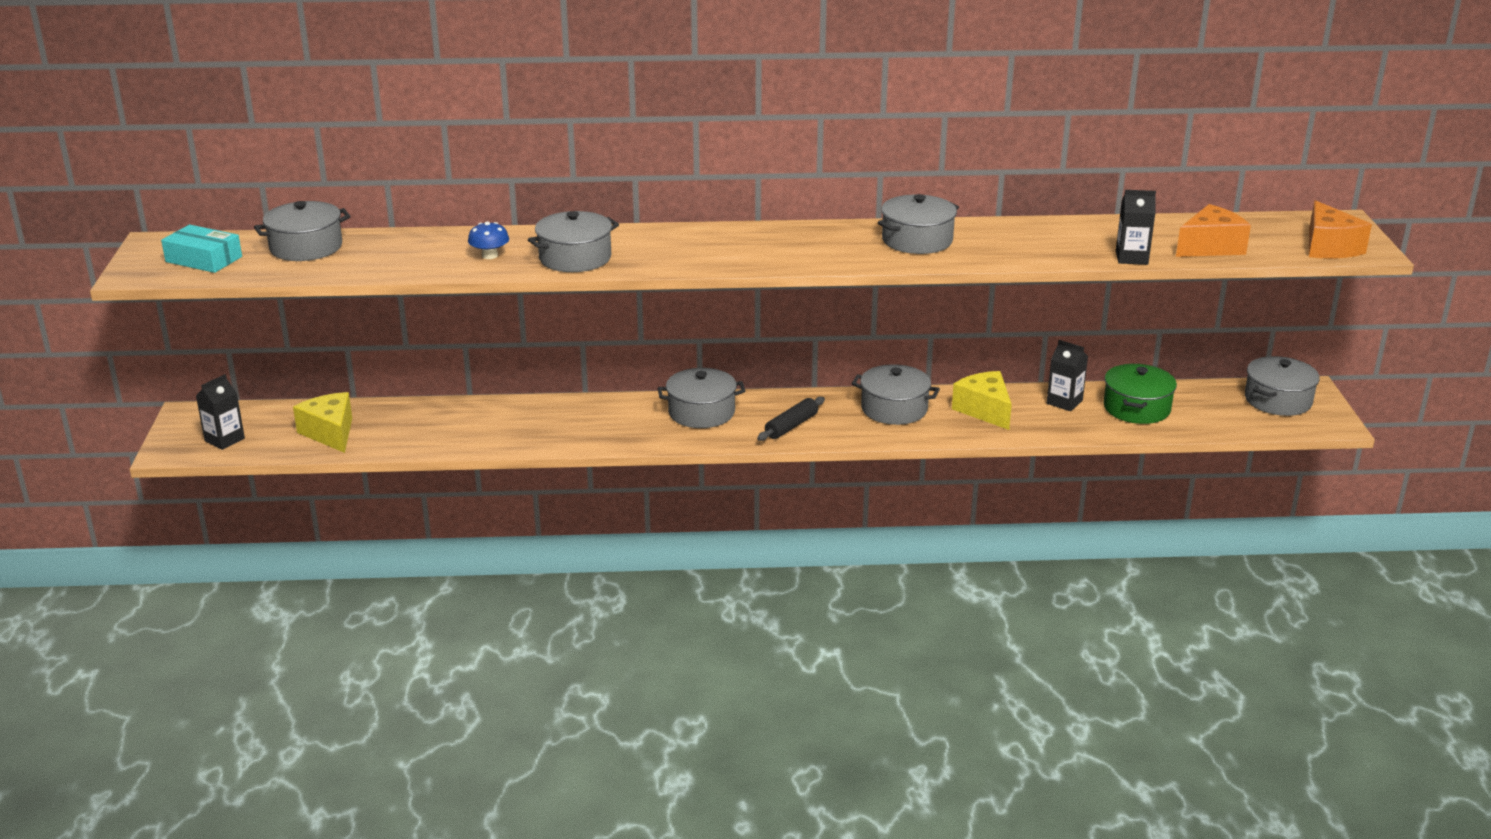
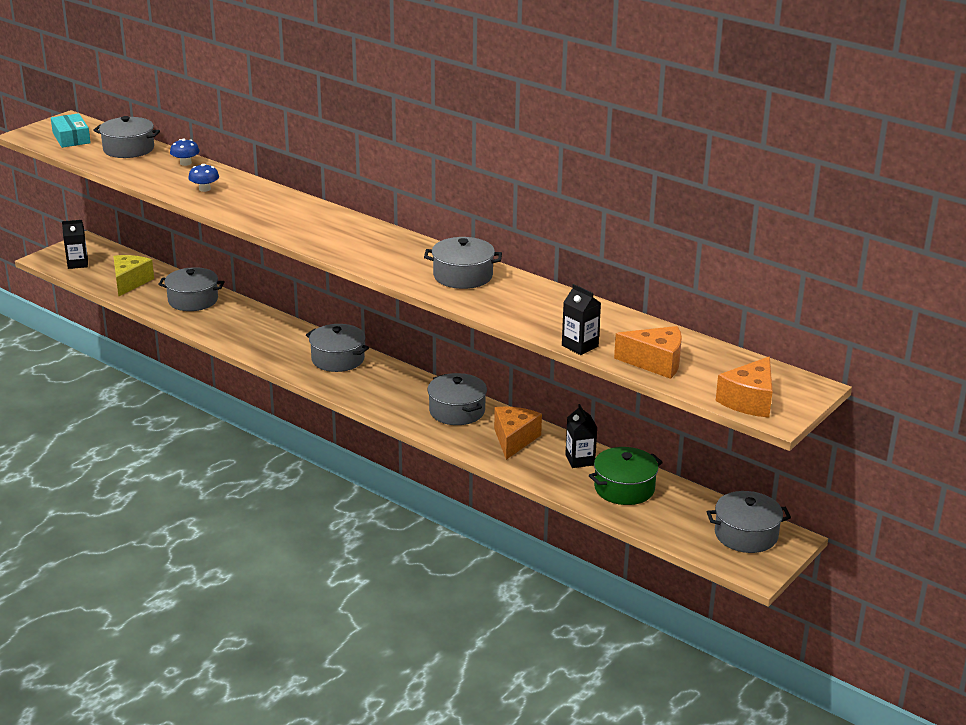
camera: 40 degrees right, 0 degrees up
grey pot [528,211,619,272] -> grey pot moved to [158,267,225,311]
black rolling pin [757,397,825,441] -> none
yellow cheese [952,371,1012,430] -> orange cheese [494,407,542,460]
none -> blue mushroom [170,139,200,166]

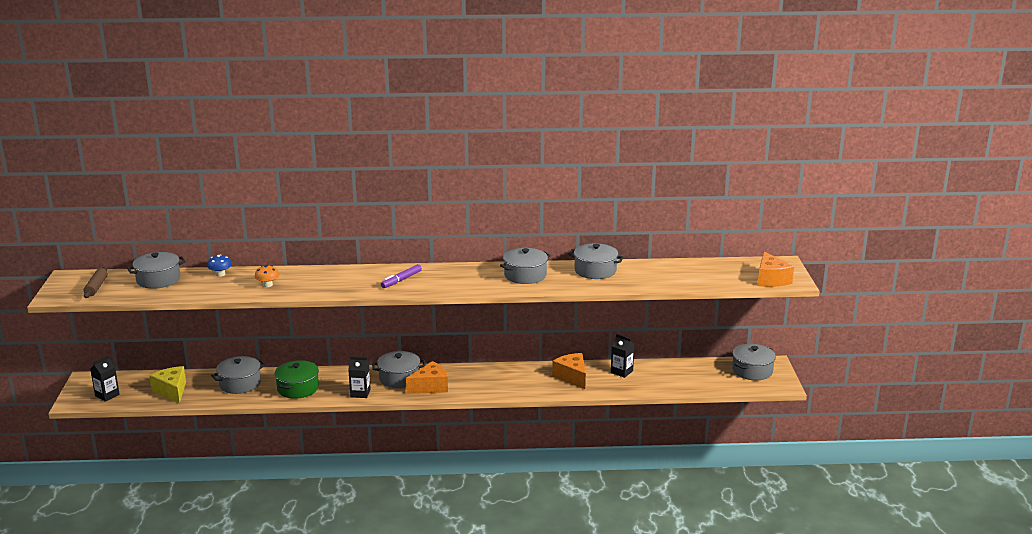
camera: 40 degrees left, 5 degrees down
turquoise box [51,113,91,148] -> brown rolling pin [84,267,108,298]
blue mushroom [188,164,219,192] -> orange mushroom [255,265,279,287]
grey pot [428,373,487,425] -> grey pot moved to [568,243,624,279]
black carton [562,284,601,355] -> black carton moved to [348,357,371,398]
green pot [589,447,663,505] -> green pot moved to [274,360,319,399]
orange cheese [614,326,682,379] -> orange cheese moved to [406,361,448,394]
none -> purple marker [381,264,422,288]

